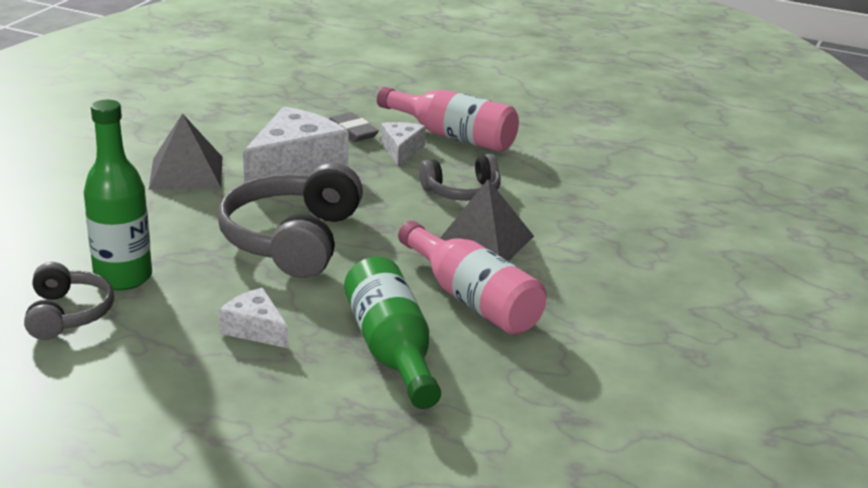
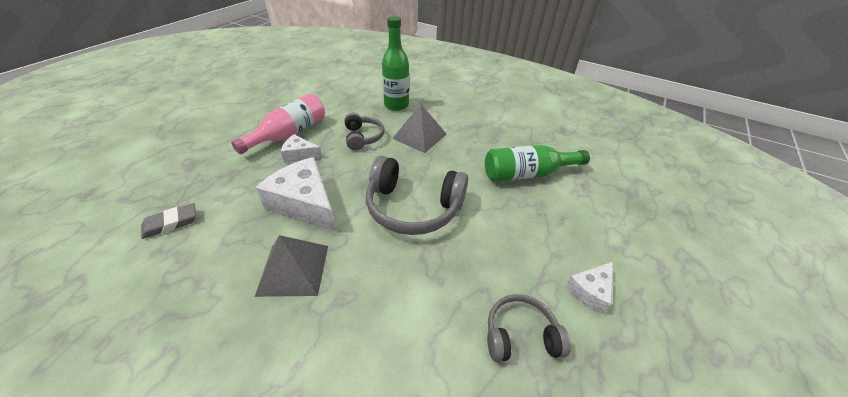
camera: 85 degrees left, 15 degrees up
green bottle [84,100,152,290] -> green bottle moved to [382,16,409,111]
white cheese [218,288,288,348] -> white cheese moved to [565,262,613,314]
grey eraser [329,112,379,142] -> grey eraser moved to [141,203,196,239]
pink bottle [398,221,546,335] -> none

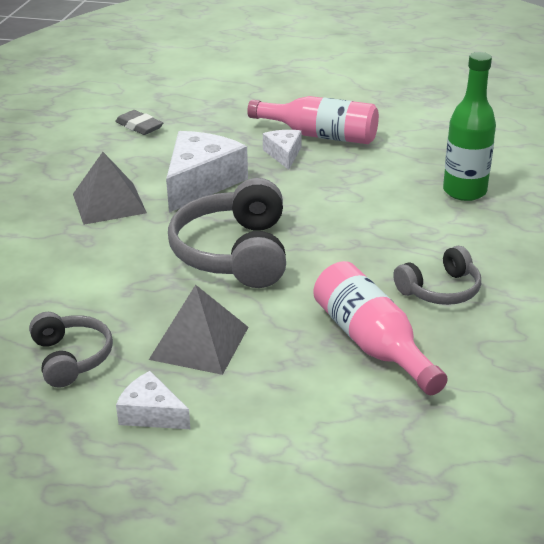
camera: 75 degrees right, 10 degrees down
grey headphones [344,113,384,151] -> grey headphones moved to [393,246,481,305]
grey pyramid [392,104,447,153] -> grey pyramid moved to [149,285,248,375]
green bottle [485,145,590,181] -> pink bottle [313,261,448,395]

